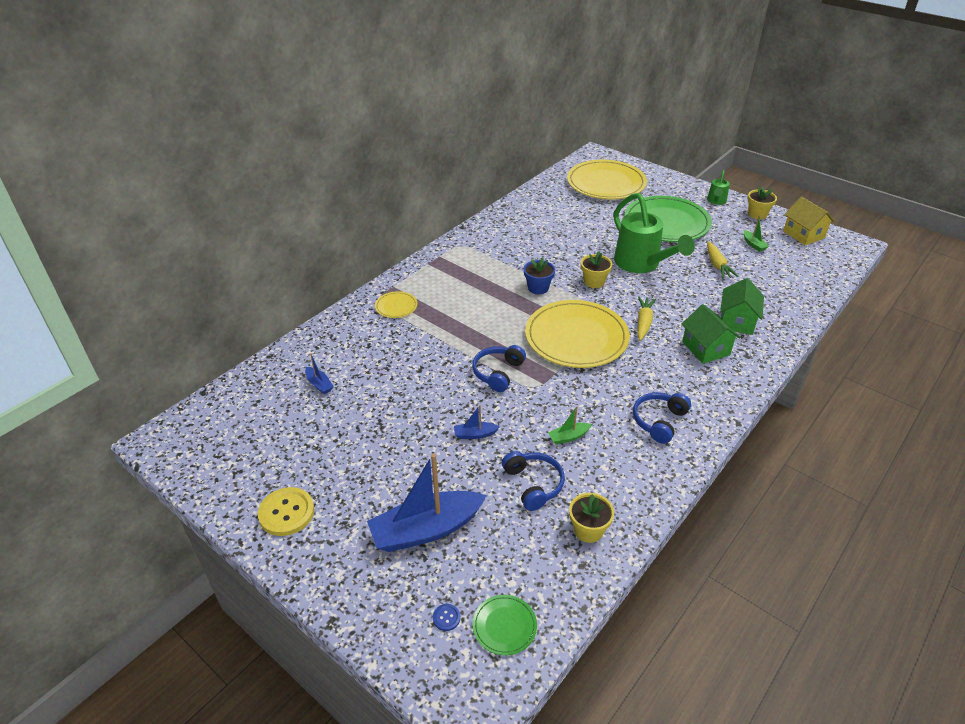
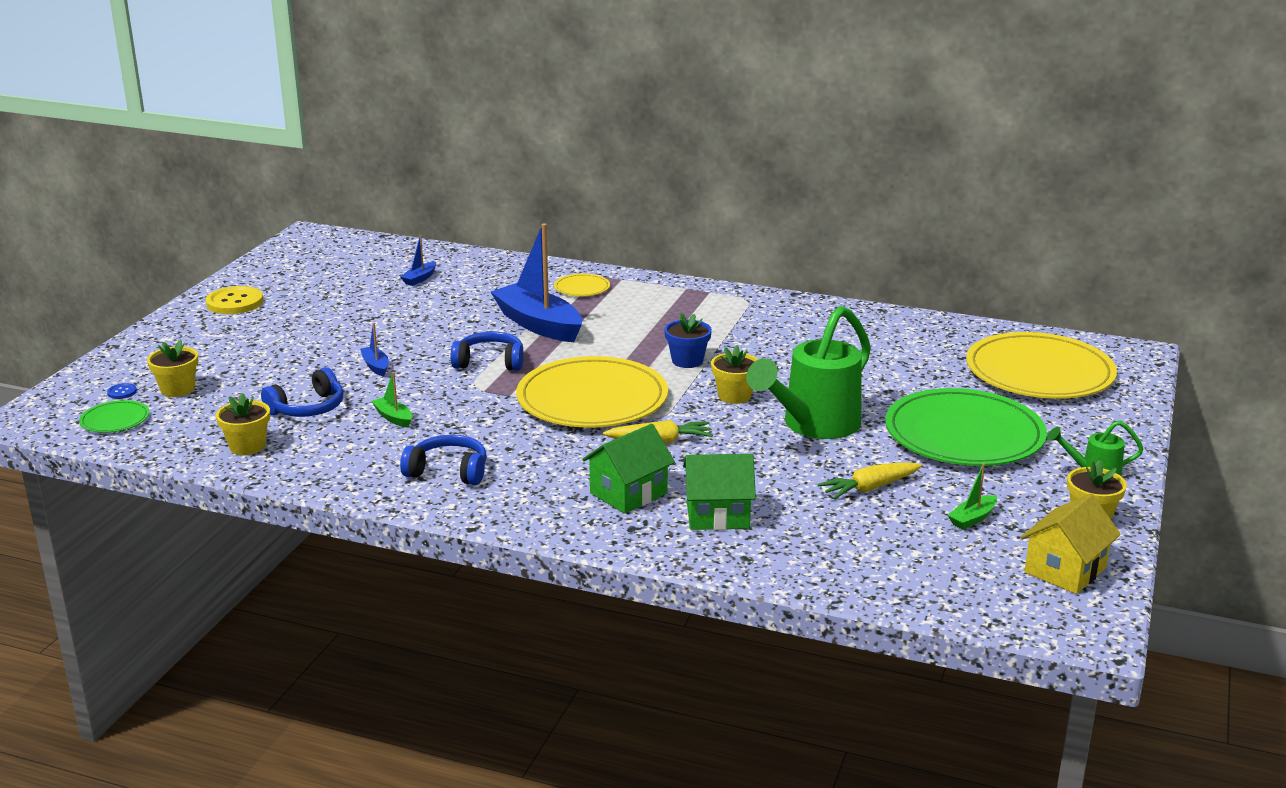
camera: 70 degrees right, 15 degrees down
blue boat [367,453,487,552] -> blue boat moved to [491,223,582,342]
none -> yellow flower pot [147,340,198,397]

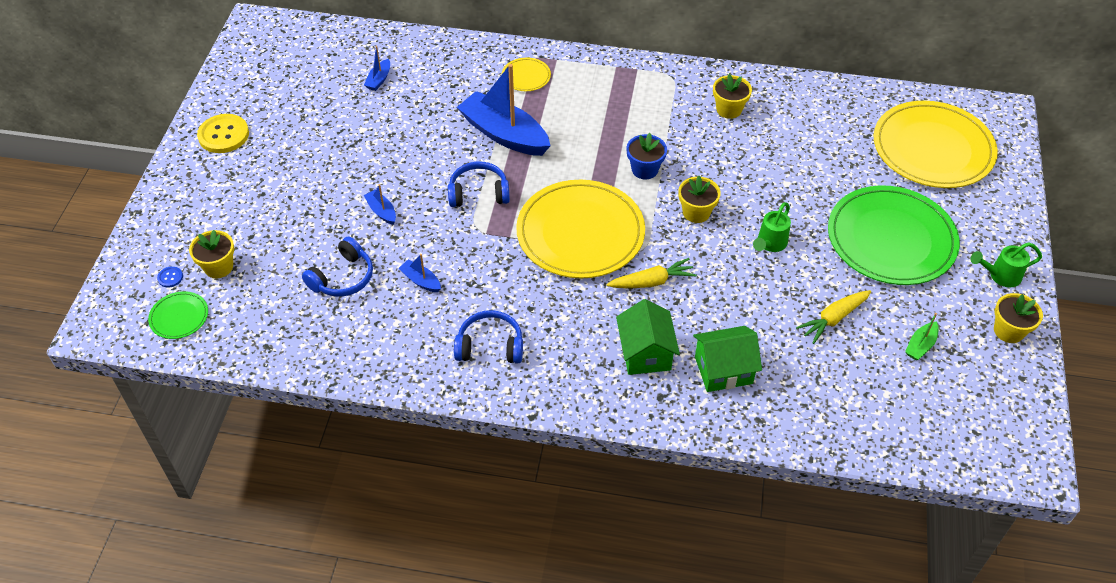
camera: 10 degrees left, 25 degrees up
yellow flower pot [216,393,270,455] -> yellow flower pot moved to [713,74,752,119]
green boat [371,372,412,428] -> blue boat [399,254,441,292]
green house [582,424,675,514] -> green house turned 45 degrees counterclockwise [616,299,680,375]
green watering can [746,306,871,439] -> green watering can [753,202,791,252], size x0.48
yellow house [1021,493,1121,594] -> none

